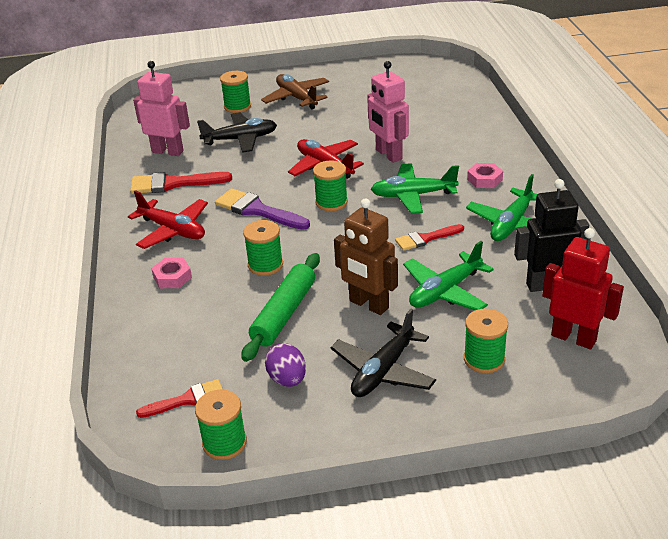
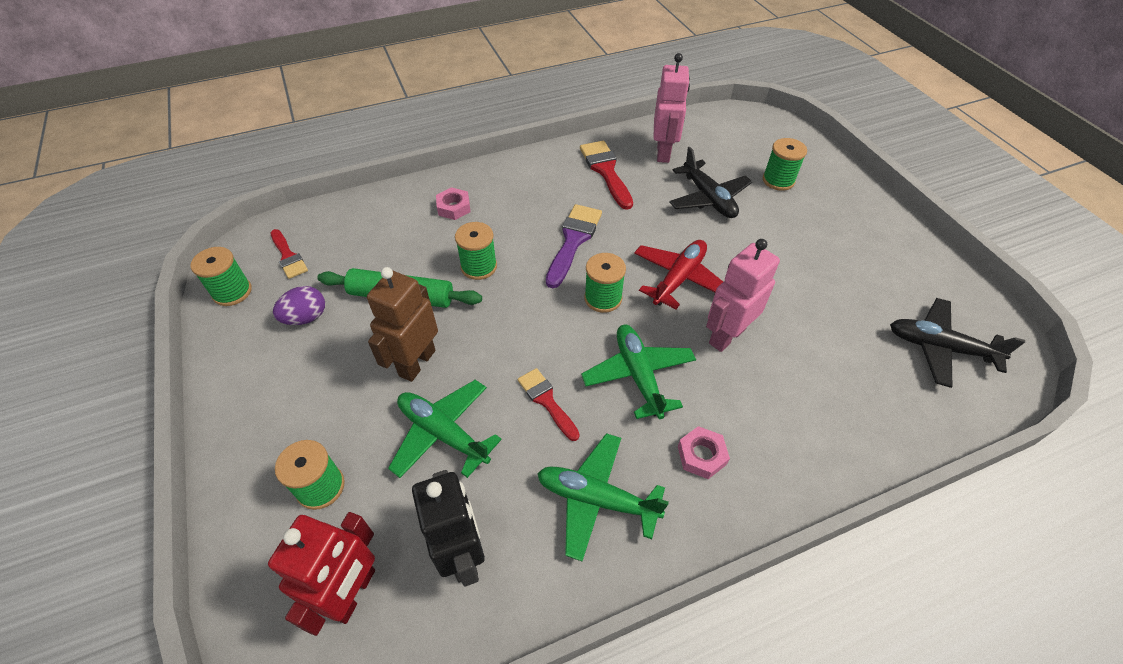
camera: 75 degrees right, 15 degrees up
red plane [128,190,208,249] -> none
brown plane [261,74,329,109] -> none
black plane [330,309,436,397] -> black plane moved to [890,298,1025,388]

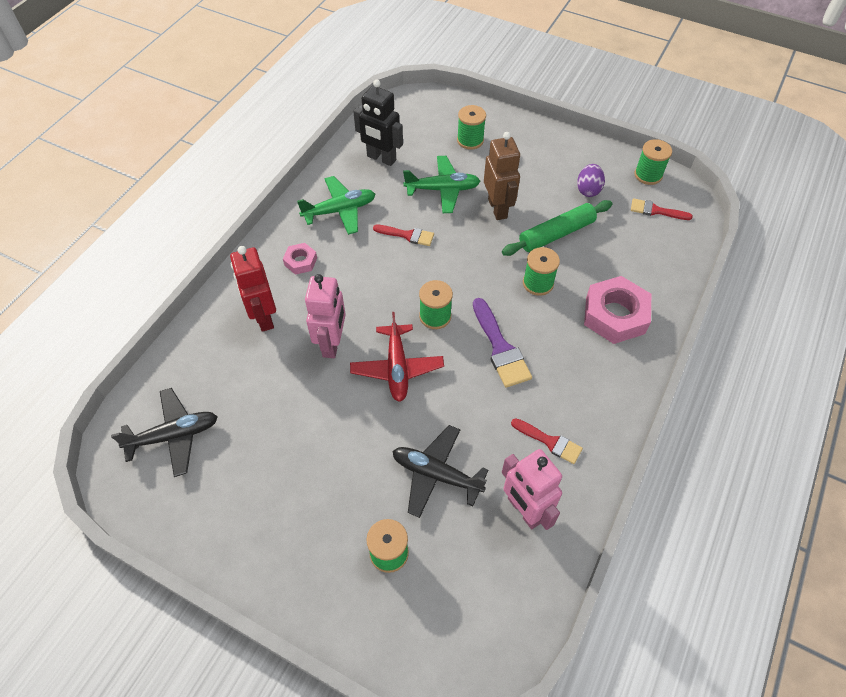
camera: 140 degrees right, 5 degrees up
red robot [268,512,375,636] -> red robot moved to [230,246,276,332]
pink nut [436,187,471,220] -> pink nut [584,276,651,344], size x1.96
red brush [580,141,633,210] -> red brush [511,418,583,464], size x0.64
green plane [581,325,696,419] -> none

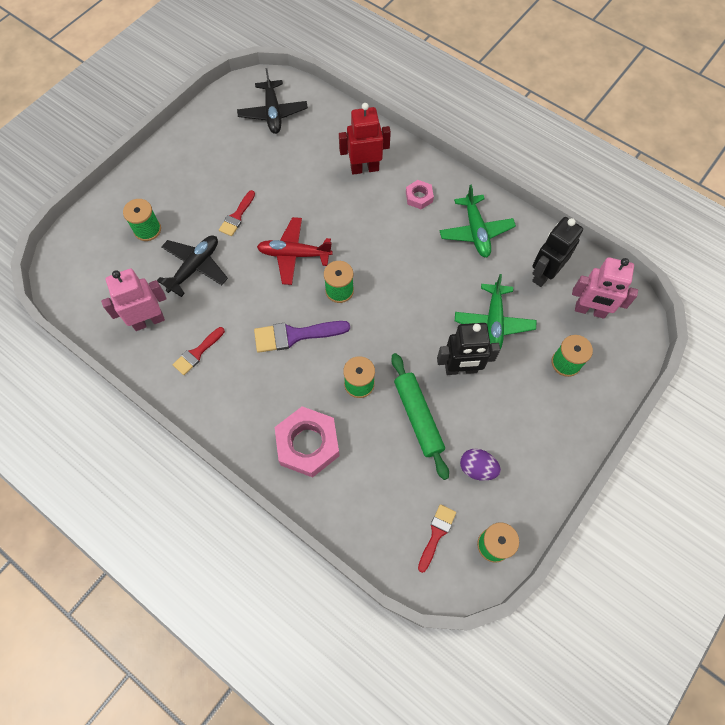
camera: 100 degrees right, 10 degrees up
pink robot [305,274,346,358] -> pink robot moved to [572,257,638,319]
red brush [373,225,434,246] -> red brush moved to [219,190,255,236]
brown robot [484,132,520,220] -> black robot [437,323,500,375]

